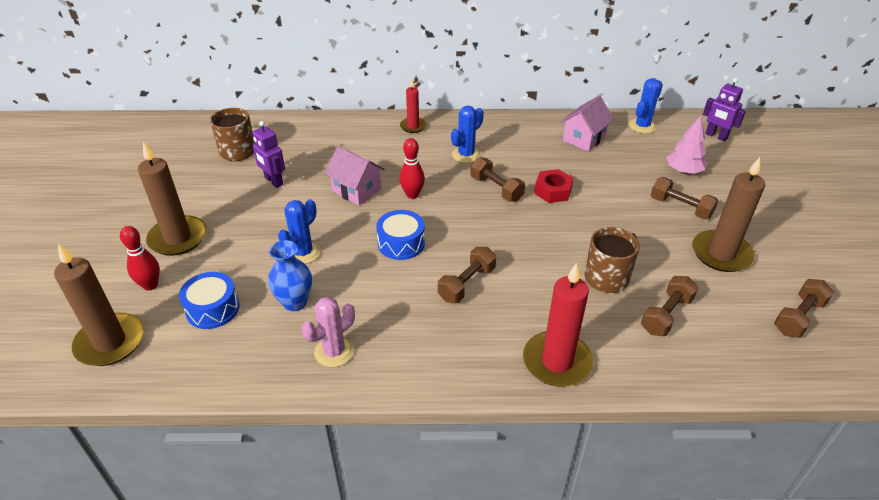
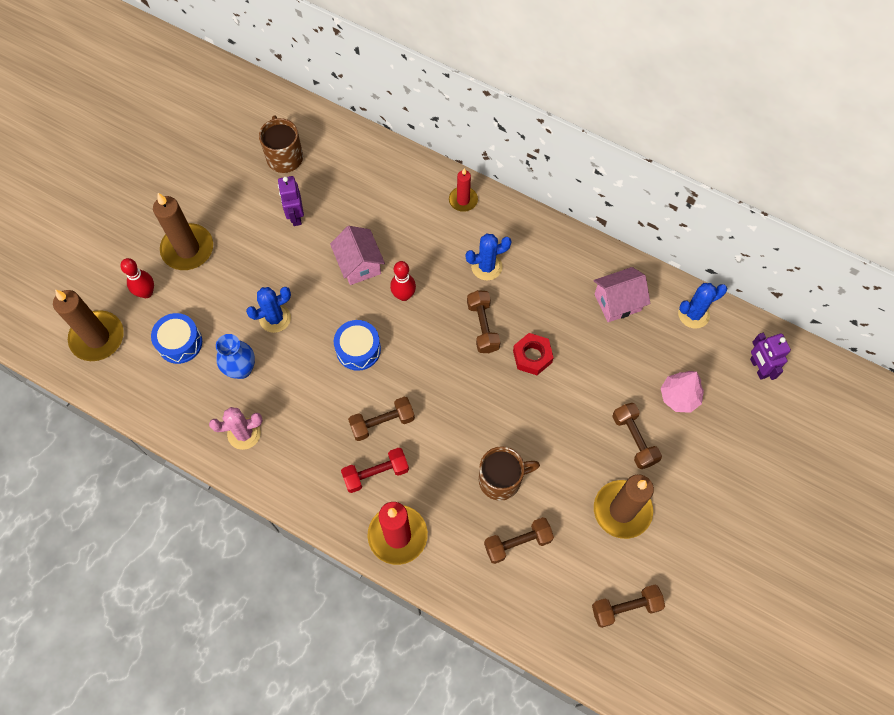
camera: 30 degrees right, 25 degrees up
none -> red dumbbell [341,448,409,493]

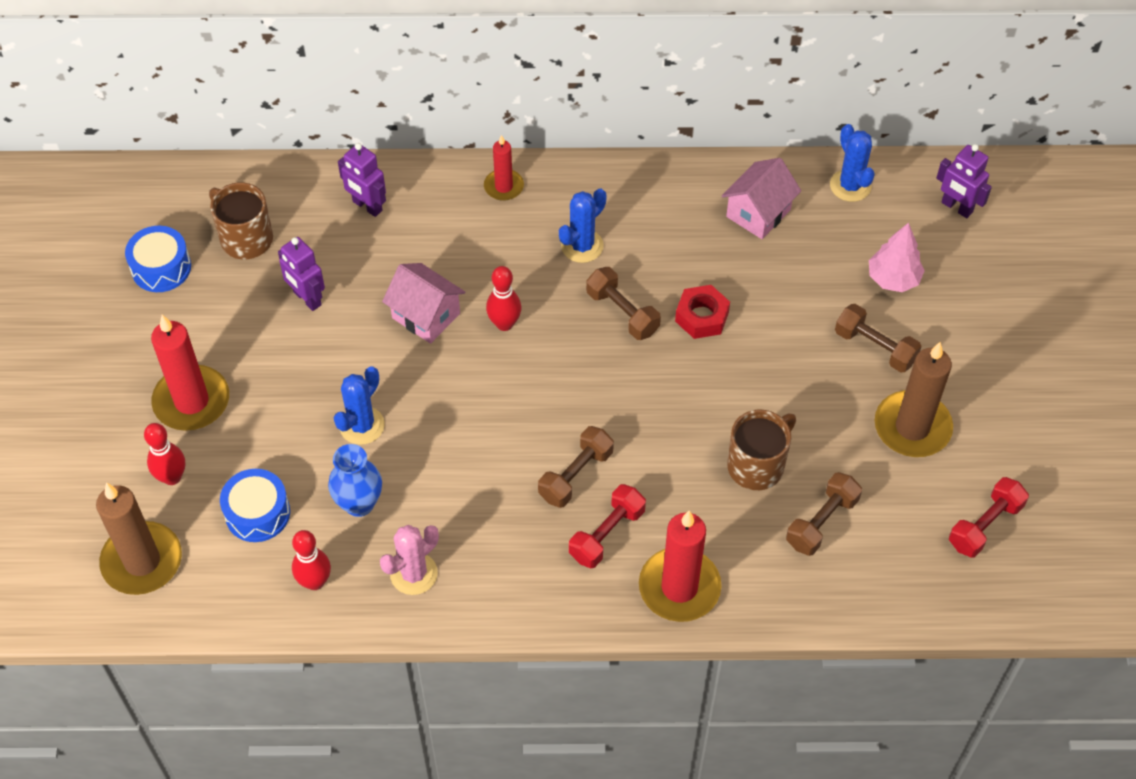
camera: 30 degrees left, 10 degrees down
brown candle [153,193,213,270] -> red candle [151,315,229,431]
blue drum [334,320,381,371] -> blue drum moved to [125,226,191,292]
brown dumbbell [592,585,665,628] -> red dumbbell [949,477,1029,558]
blue cactus [678,283,727,328] -> blue cactus turned 60 degrees counterclockwise [830,124,875,202]
none -> red bowling pin [292,530,331,590]
none -> purple robot [338,143,386,217]

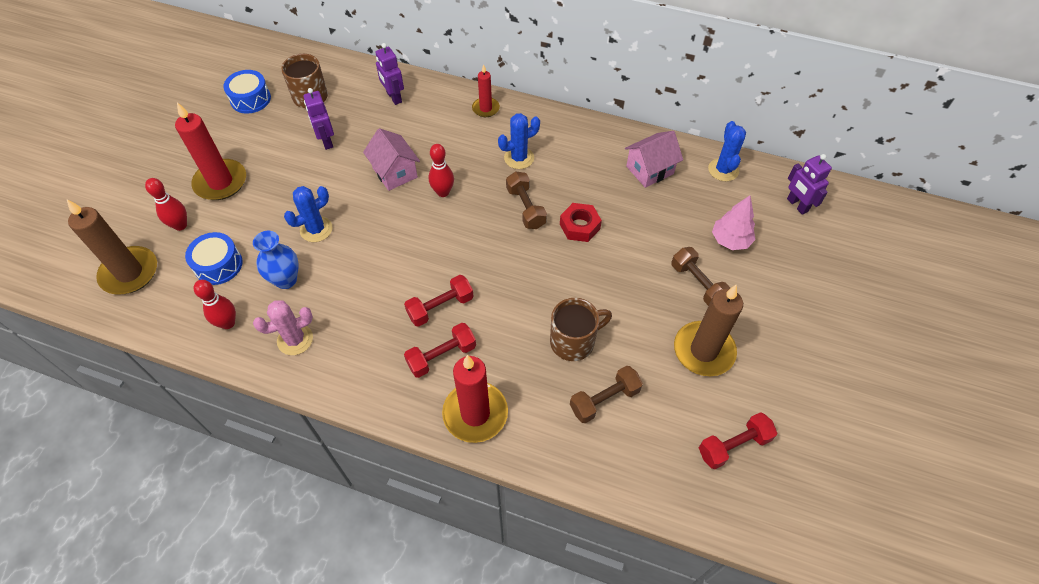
camera: 20 degrees right, 0 degrees up
brown dumbbell [538,426,614,508] -> red dumbbell [404,275,473,327]

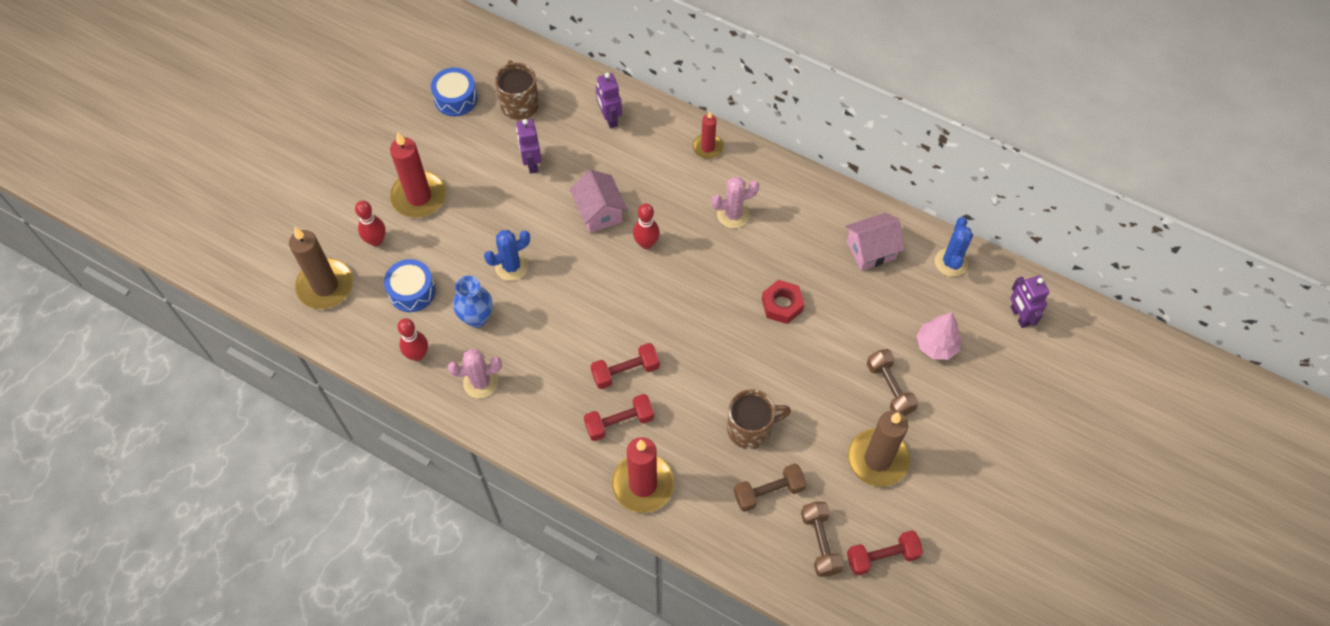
camera: 10 degrees right, 5 degrees up
blue cactus [498,113,540,169] -> pink cactus [711,177,759,228]
brown dumbbell [506,171,547,229] -> brown dumbbell moved to [801,502,844,577]

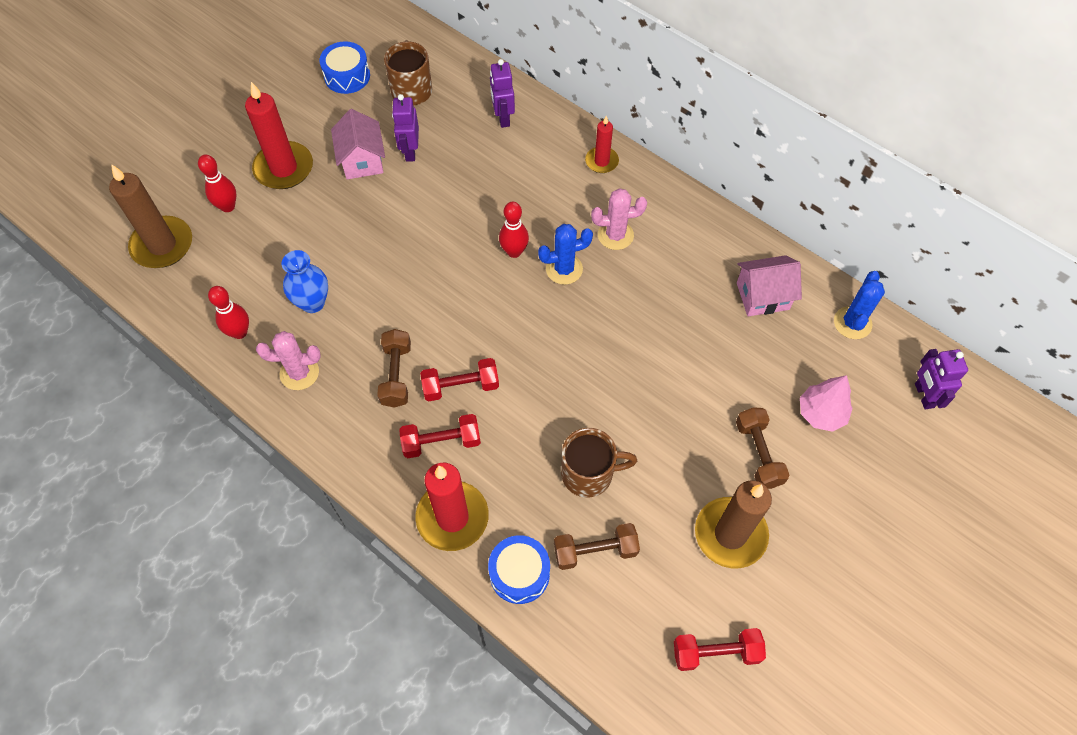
camera: 10 degrees right, 0 degrees up
blue drum [384,259,436,312] -> blue drum moved to [488,535,550,604]
blue cactus [484,230,530,281] -> blue cactus moved to [538,224,593,285]
pink house [570,170,627,233] -> pink house moved to [331,109,385,179]
red nut [762,280,804,324] -> none
brown dumbbell [801,502,844,577] -> brown dumbbell moved to [377,329,411,408]

